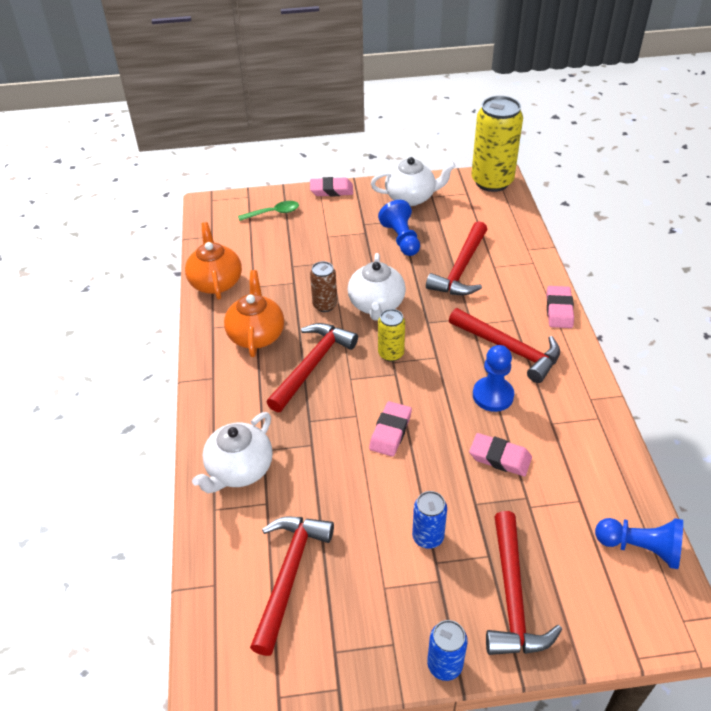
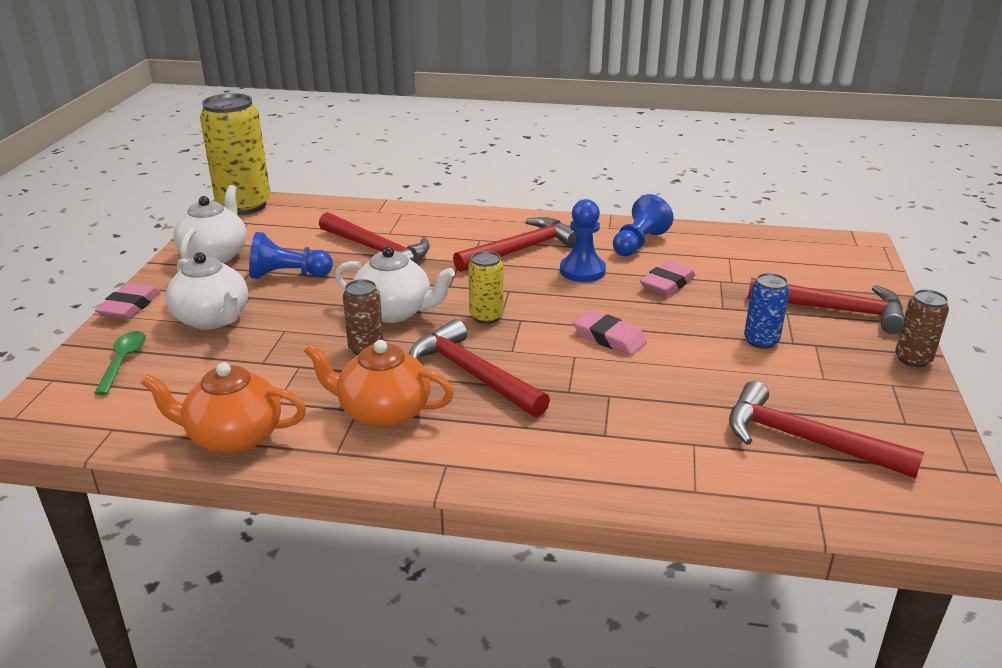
camera: 75 degrees left, 15 degrees down
white teapot [192,412,273,493] -> white teapot moved to [165,252,248,330]
blue can [427,620,468,681] -> brown can [895,289,949,367]
pink eraser [546,286,574,328] -> none
blue pawn [595,518,683,569] -> blue pawn moved to [613,194,674,256]

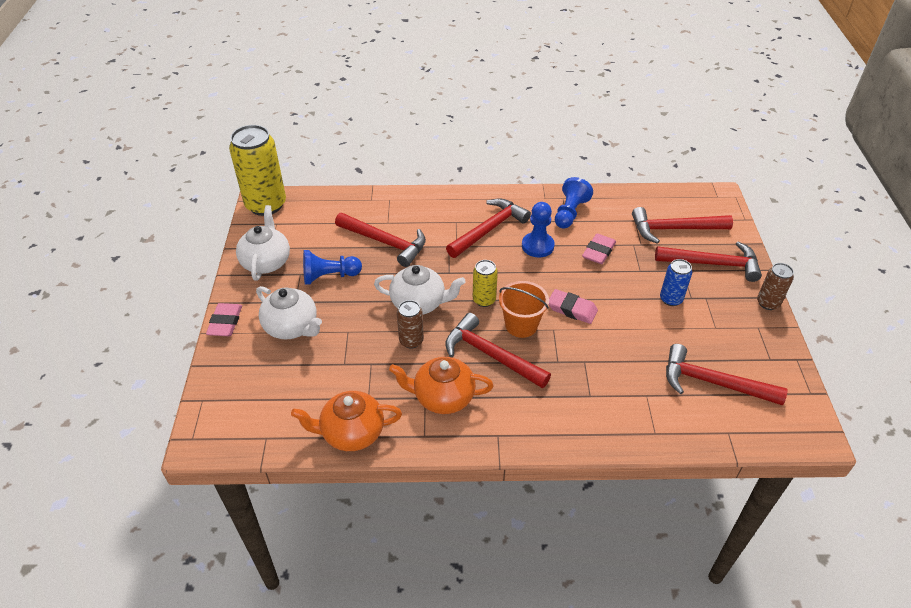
camera: 10 degrees left, 15 degrees up
green spoon [94,331,146,395] -> none
none -> orange bucket [499,281,549,338]
none -> red hammer [632,207,733,244]

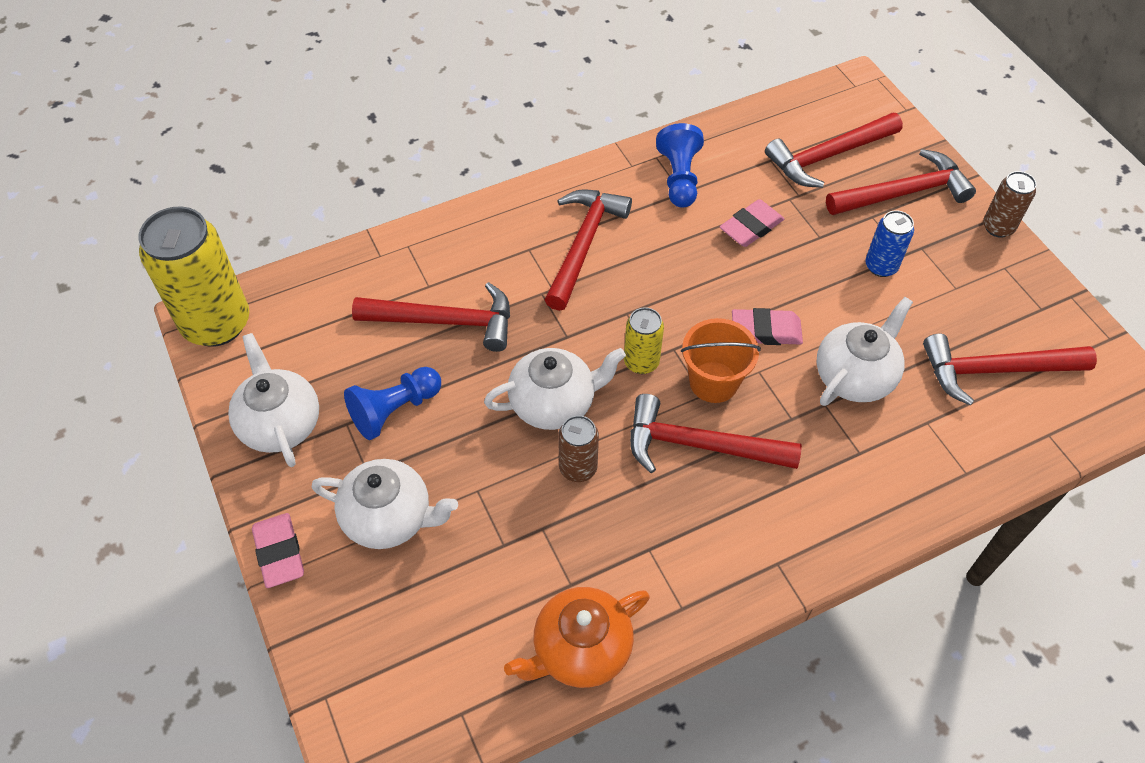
camera: 25 degrees left, 10 degrees up
orange teapot [389,357,494,414] -> none
blue pawn [522,202,555,257] -> none
pink eraser [582,234,616,264] -> pink eraser turned 45 degrees clockwise [720,199,784,247]
none -> white teapot [816,297,913,406]

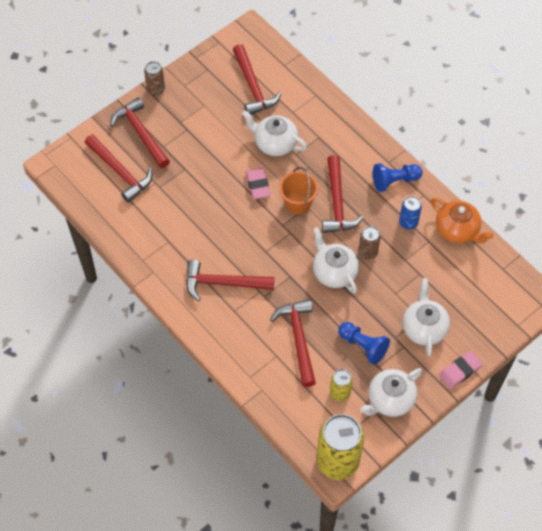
camera: 105 degrees left, 5 degrees up
yellow can [624,307,664,374] -> yellow can moved to [330,369,353,402]
blue pawn [656,123,704,207] -> blue pawn moved to [373,163,422,192]
pink eraser [720,199,784,247] -> none
blue can [865,210,914,277] -> blue can moved to [399,196,422,230]

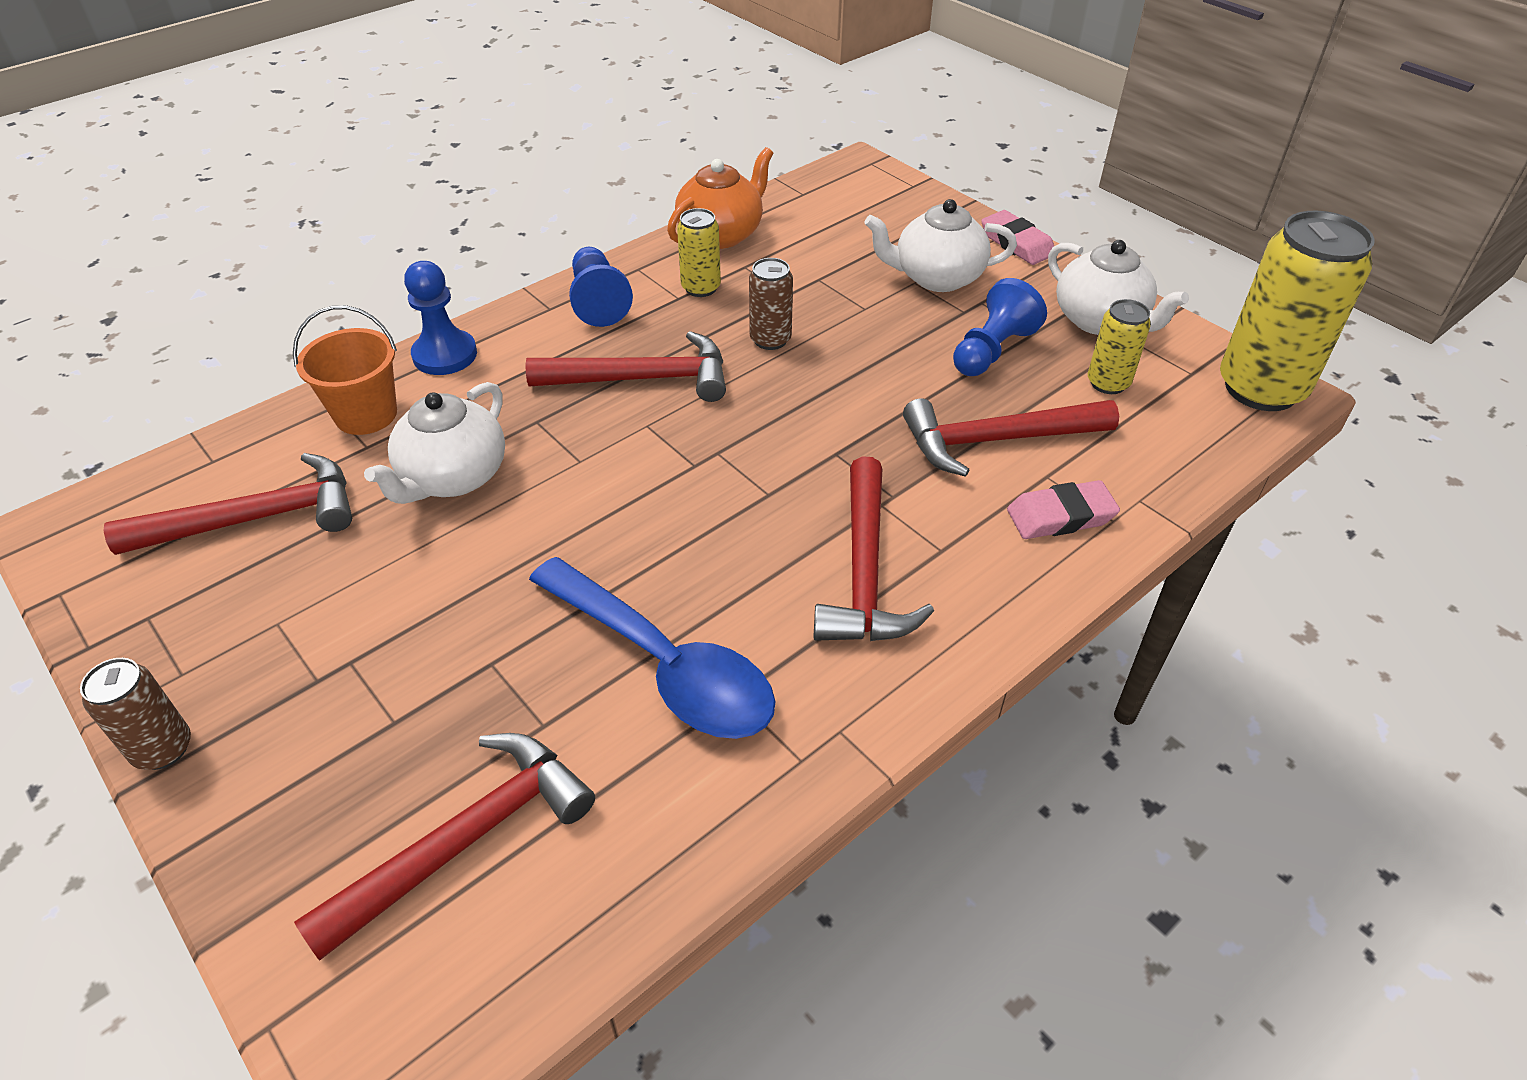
camera: 90 degrees left, 15 degrees down
red hammer [110,97,170,168] -> none
pink eraser [246,168,271,199] -> pink eraser moved to [1007,480,1120,539]
orange bucket [279,167,318,214] -> orange bucket moved to [293,305,397,435]
white teapot [313,227,359,294] -> none
blue can [399,196,422,230] -> yellow can [677,208,721,297]
none -> blue pawn [404,261,477,375]
none -> blue spoon [529,557,776,739]

